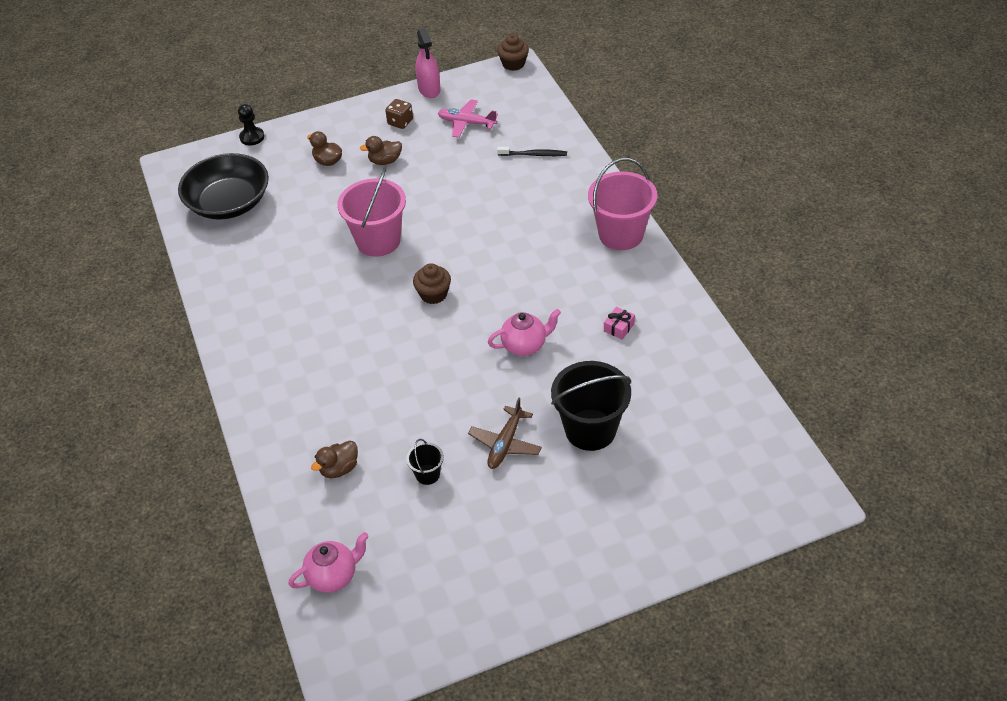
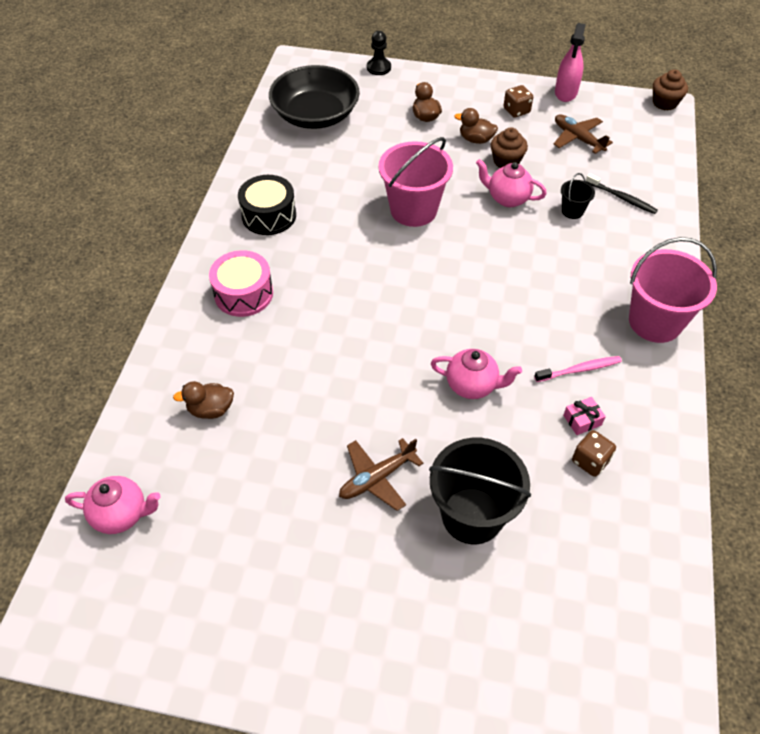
camera: 30 degrees right, 5 degrees up
black bucket [406,439,444,485] -> black bucket moved to [561,173,595,219]
brown cupcake [413,263,451,304] -> brown cupcake moved to [491,127,528,168]
pink plane [438,99,498,138] -> brown plane [554,114,613,154]
none -> pink drum [209,250,273,317]
none -> black drum [238,175,296,235]
none -> pink teapot [476,159,547,207]
none -> pink toothbrush [534,356,622,382]
none -> brown dice [572,430,616,477]

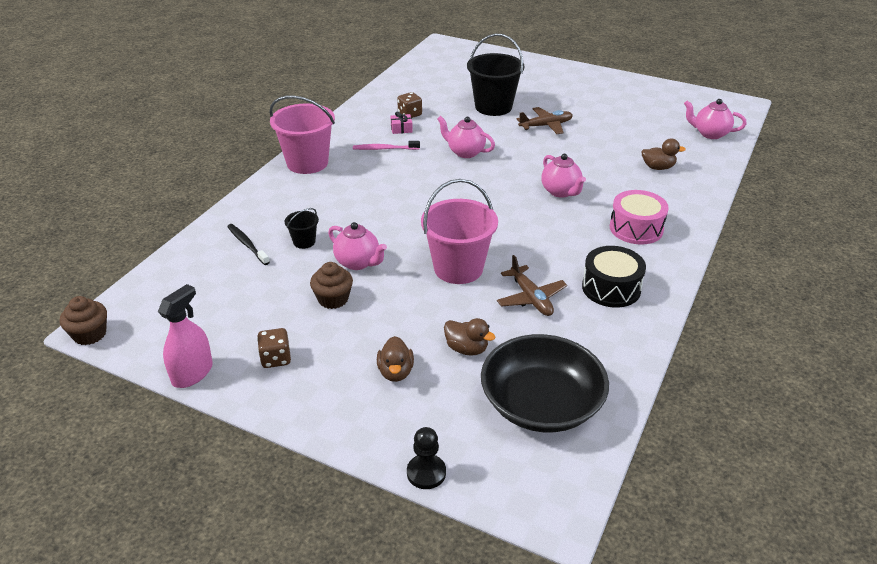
camera: 165 degrees left, 15 degrees down
brown duck [454,108,498,144] -> brown duck moved to [444,318,495,356]
brown plane [554,114,613,154] -> brown plane moved to [497,255,567,316]
none -> pink teapot [541,154,586,198]

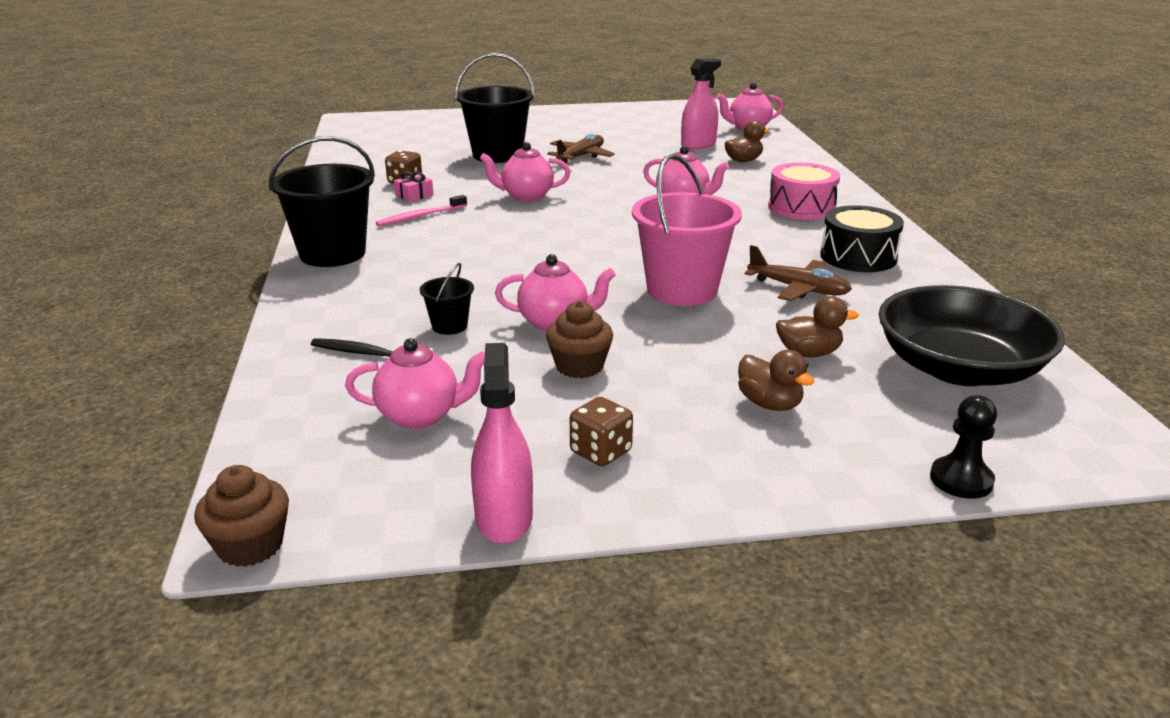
camera: 35 degrees left, 10 degrees down
pink bucket [269,96,335,174] -> black bucket [269,136,375,267]
none -> pink teapot [345,338,485,429]
none -> pink spray bottle [681,58,721,149]

